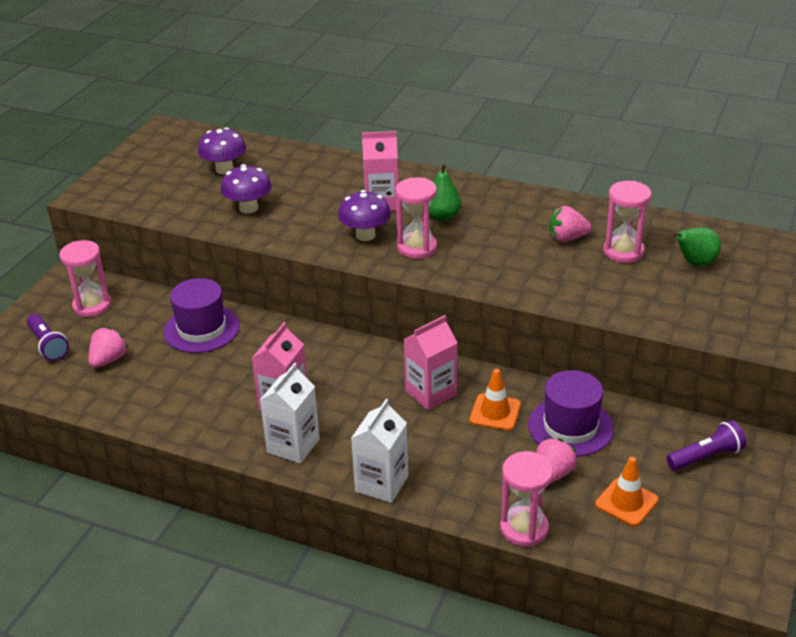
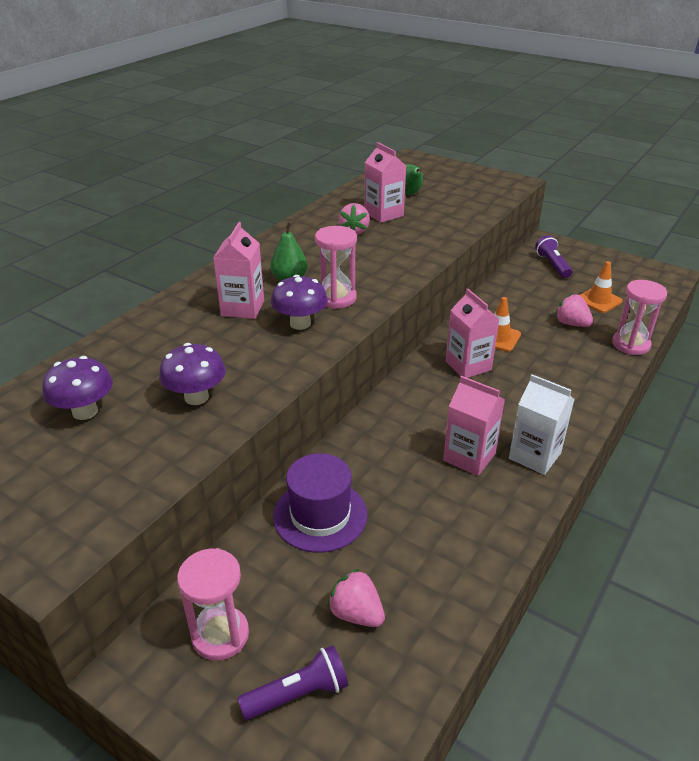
camera: 80 degrees left, 0 degrees up
white carton [351,399,408,503] -> none
purple hat [528,370,614,456] -> none
pink hourglass [603,181,652,263] -> pink carton [364,142,406,223]

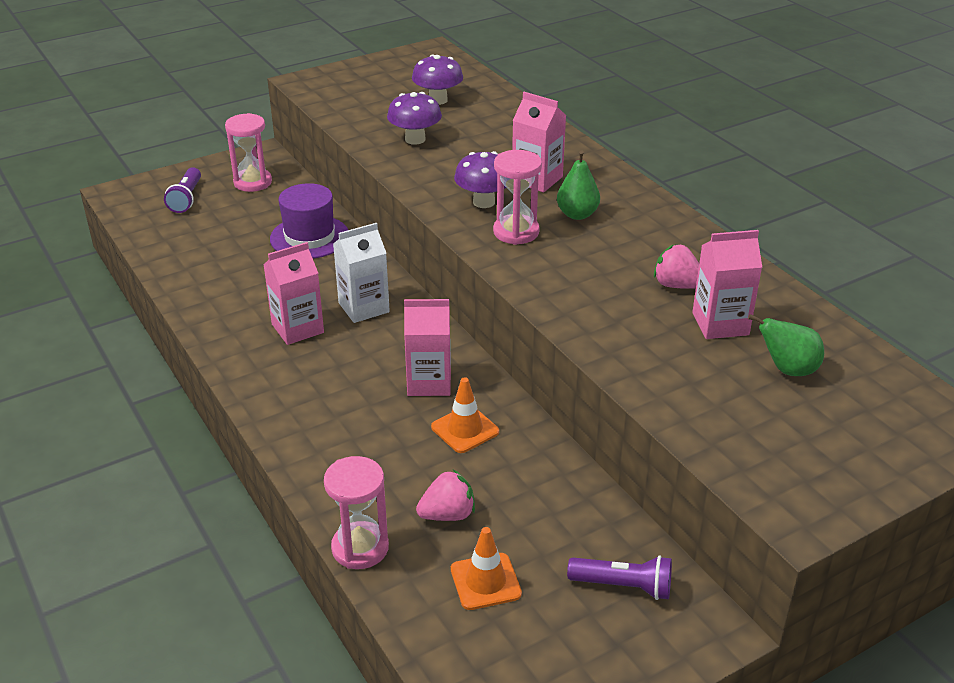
camera: 115 degrees right, 0 degrees up
pink strawberry [327,568,385,627] -> none
white carton [509,374,575,475] -> white carton moved to [333,223,390,323]

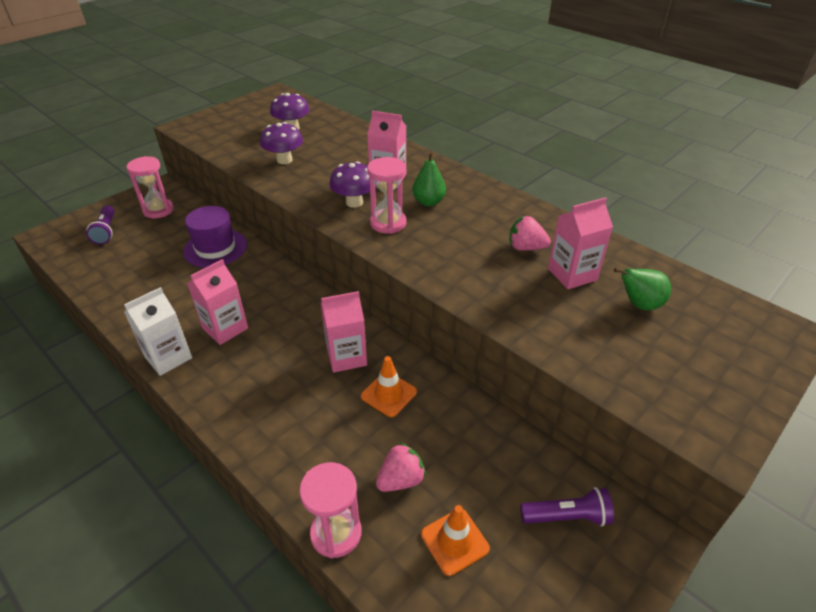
camera: 15 degrees left, 5 degrees up
white carton [333,223,390,323] -> white carton moved to [124,287,192,376]

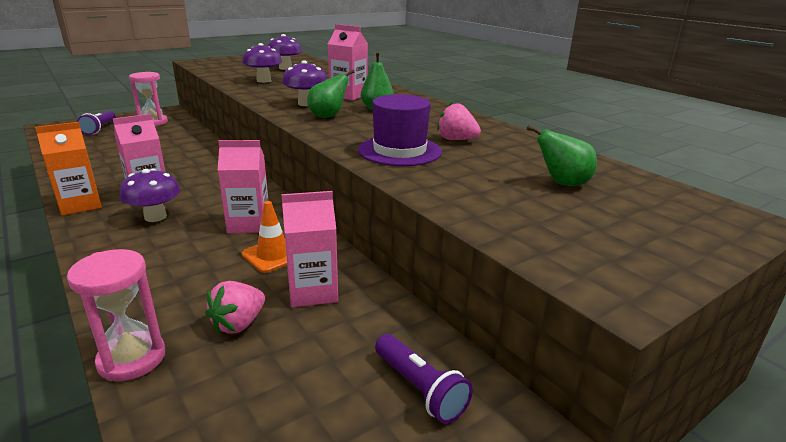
camera: 10 degrees right, 15 degrees down
white carton [124,287,192,376] -> orange carton [35,122,102,216]
purple hat [183,206,247,268] -> purple hat moved to [358,94,442,166]
pink hourglass [367,157,406,234] -> green pear [308,70,355,118]
pink strawberry [376,442,426,492] -> pink strawberry turned 150 degrees clockwise [205,281,265,334]
orange traffic cone [421,505,490,576] -> none
purple flashlight [520,487,614,526] -> purple flashlight turned 45 degrees clockwise [375,334,473,423]
pink carton [548,197,613,289] -> pink carton moved to [281,191,338,307]
none -> purple mushroom [120,169,181,222]

